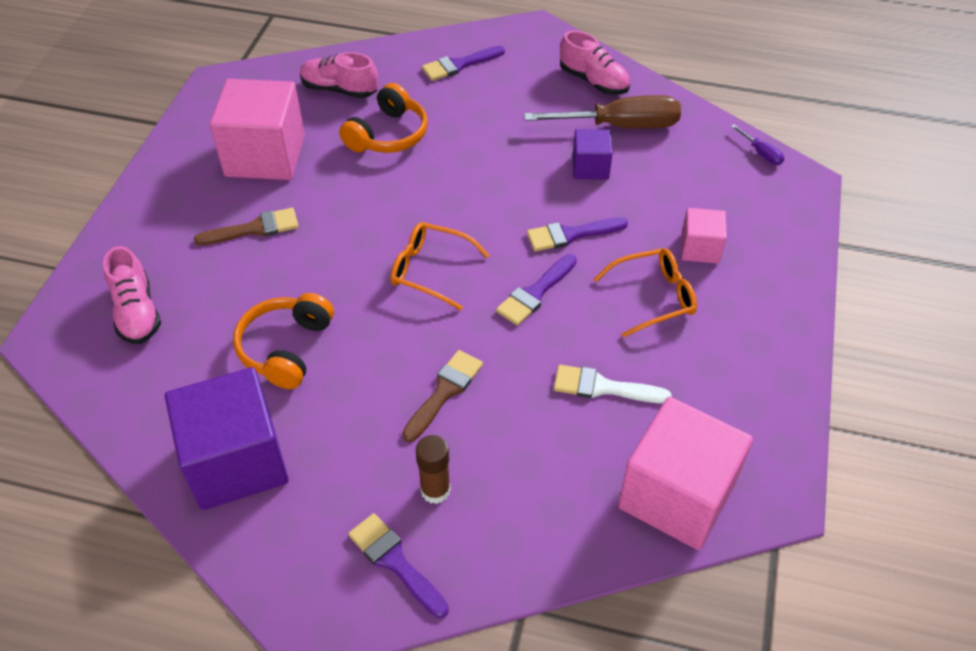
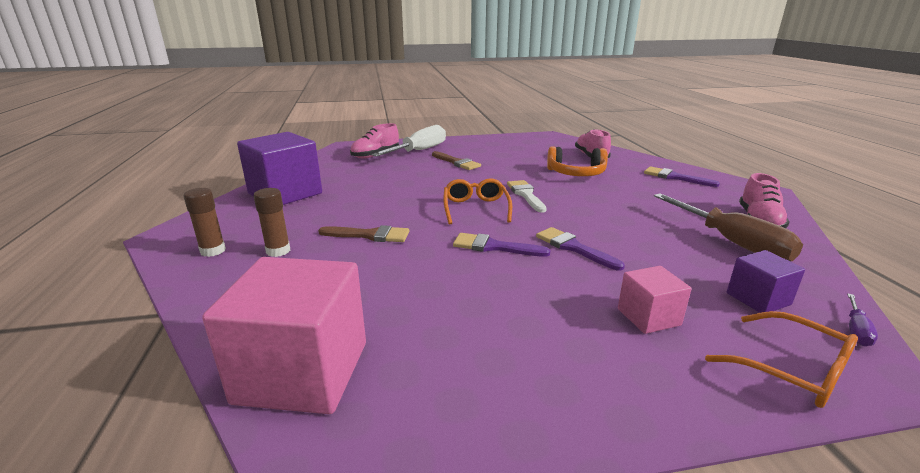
camera: 65 degrees right, 25 degrees down
pink cube [210,79,305,180] -> none
orange headphones [233,293,334,389] -> none
purple brush [348,513,449,618] -> brown glue stick [183,188,226,257]
white brush [554,365,672,403] -> white brush moved to [507,180,547,213]
purple cube [573,129,613,180] -> purple cube moved to [727,250,805,313]
orange glasses [593,248,697,338] -> orange glasses moved to [705,311,858,408]
none -> white screwdriver [371,125,446,156]

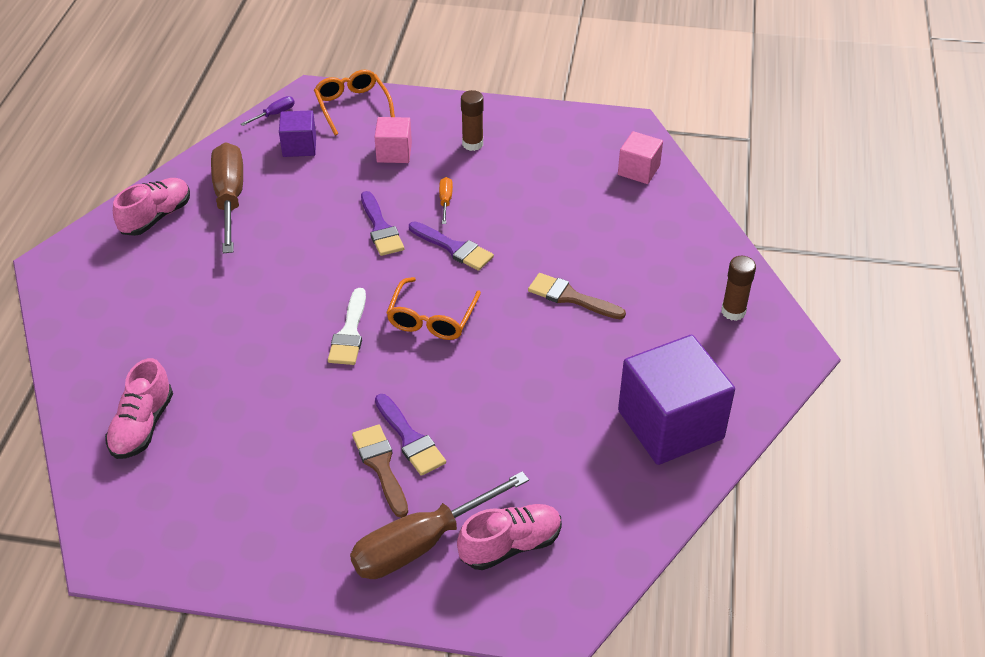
camera: 160 degrees left, 20 degrees up
pink cube [202,257,366,414] -> pink cube [618,131,663,184], size x0.51
brown glue stick [254,188,291,257] -> brown glue stick moved to [461,90,484,151]
white screwdriver [371,125,446,156] -> brown screwdriver [350,471,529,579]
orange headphones [547,146,608,176] -> none
purple brush [644,166,720,187] -> purple brush moved to [375,394,446,476]
none -> orange screwdriver [439,177,453,224]

